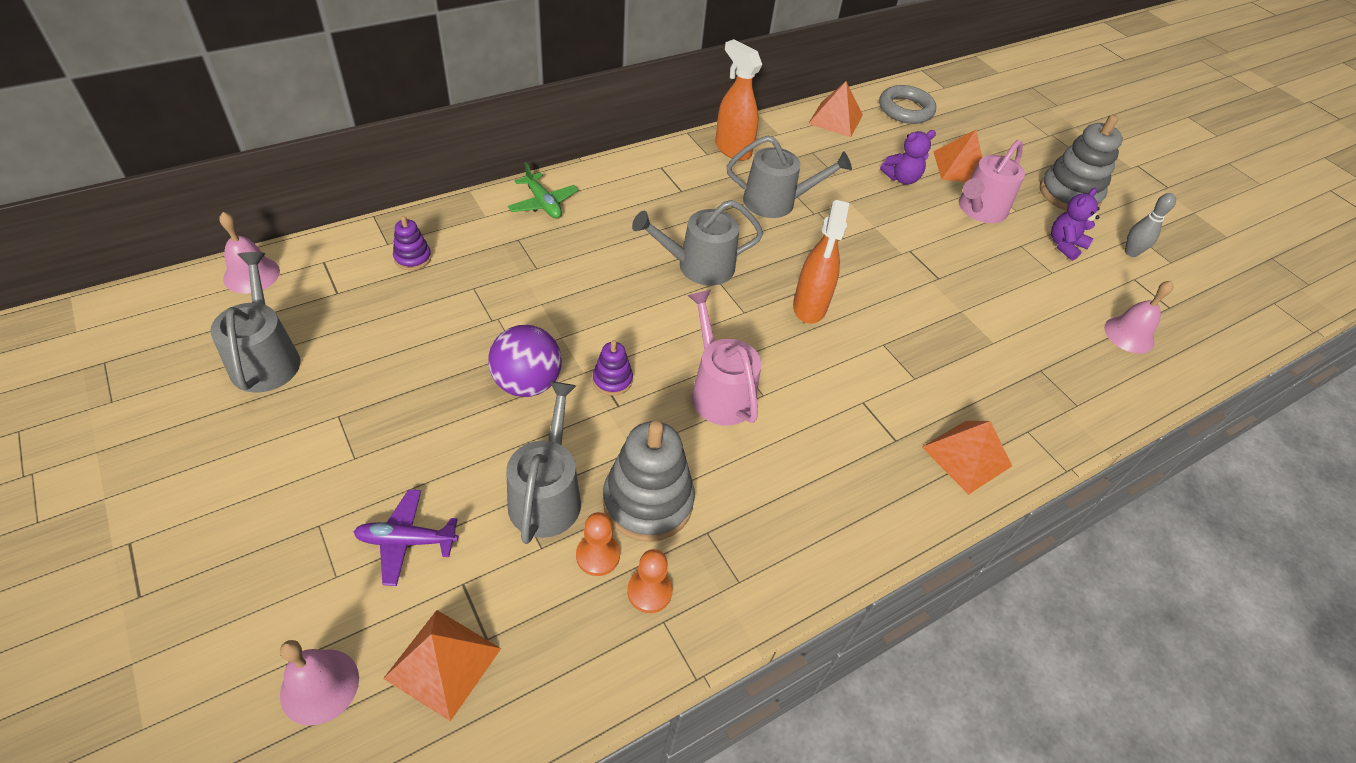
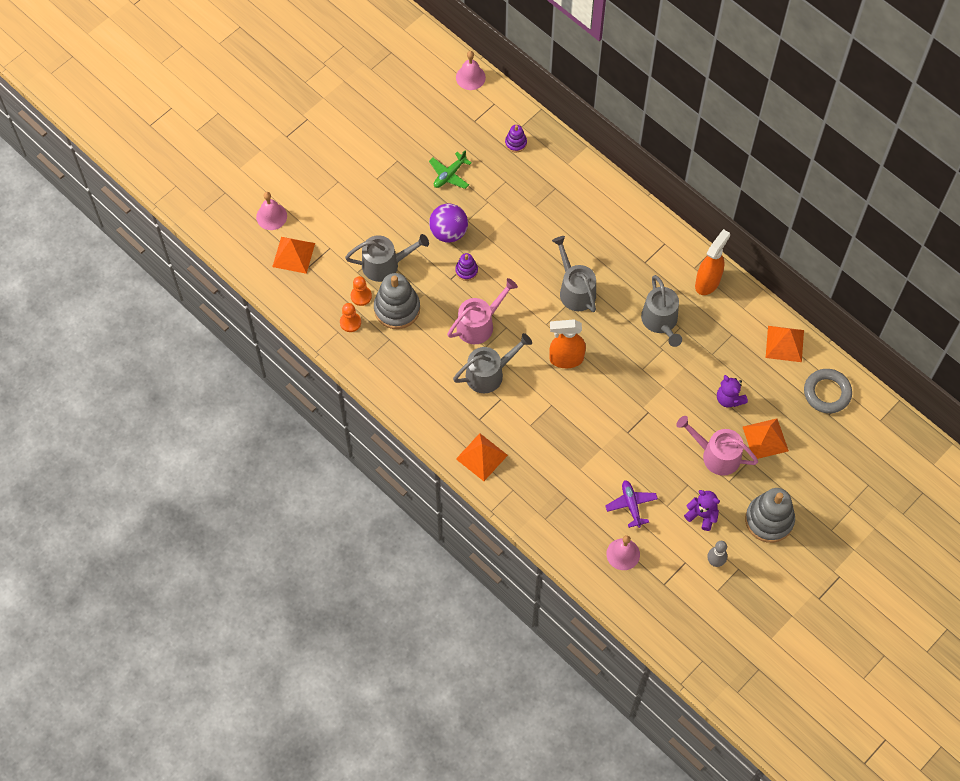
camera: 80 degrees right, 15 degrees up
grey watering can [210,252,300,392] -> grey watering can moved to [453,333,532,393]
purple plane [354,489,458,586] -> purple plane moved to [605,480,658,528]
green plane [508,162,579,219] -> green plane moved to [429,150,472,189]

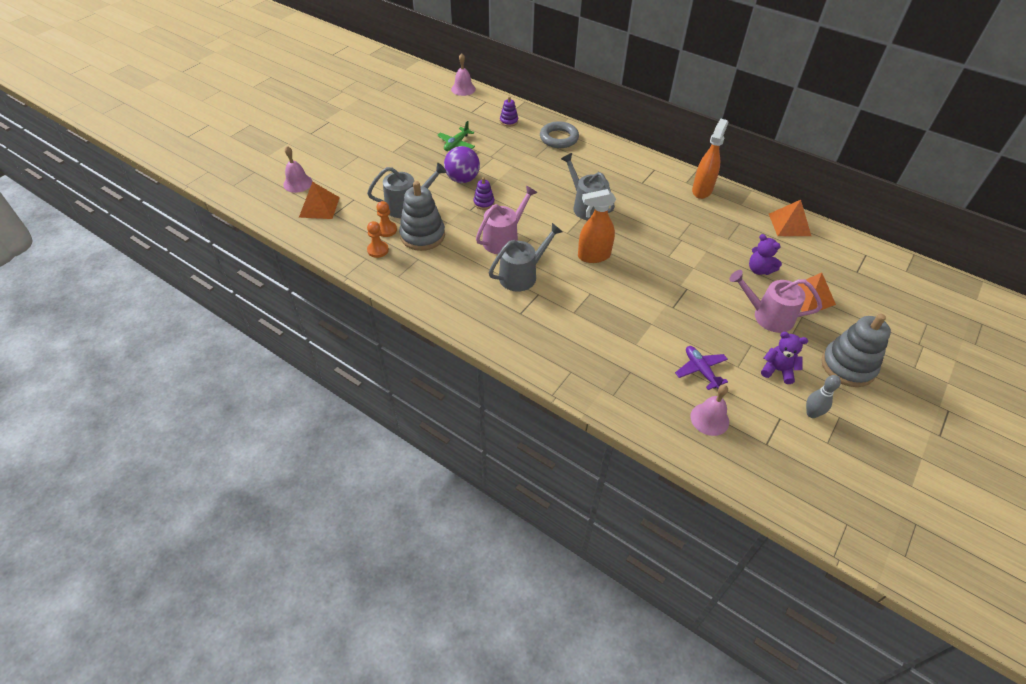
camera: 10 degrees left, 15 degrees down
orange pyramid [456,433,508,481] -> none
grey watering can [641,275,682,347] -> none
grey ring [804,369,852,413] -> grey ring moved to [540,121,579,148]

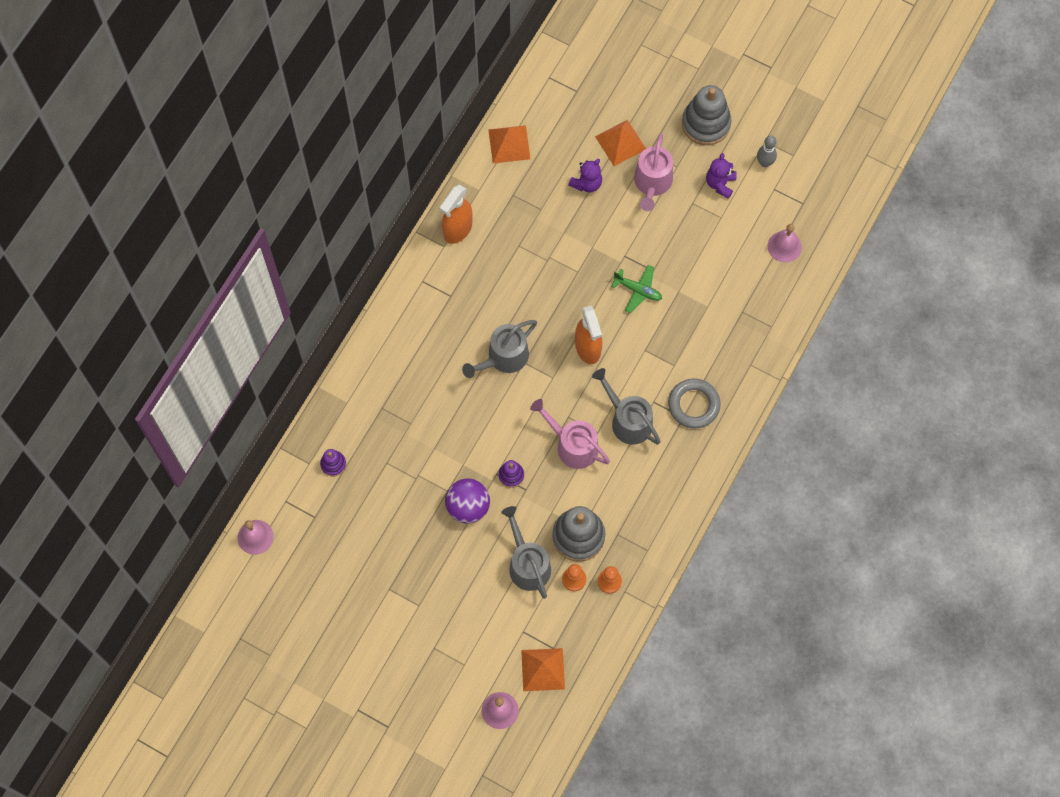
camera: 95 degrees left, 20 degrees up
green plane [437,121,475,151] -> green plane moved to [611,265,662,313]
grey ring [540,121,579,148] -> grey ring moved to [668,378,721,428]
purple plane [675,346,728,390] -> none
orange spray bottle [692,118,728,199] -> orange spray bottle turned 75 degrees counterclockwise [440,185,472,244]

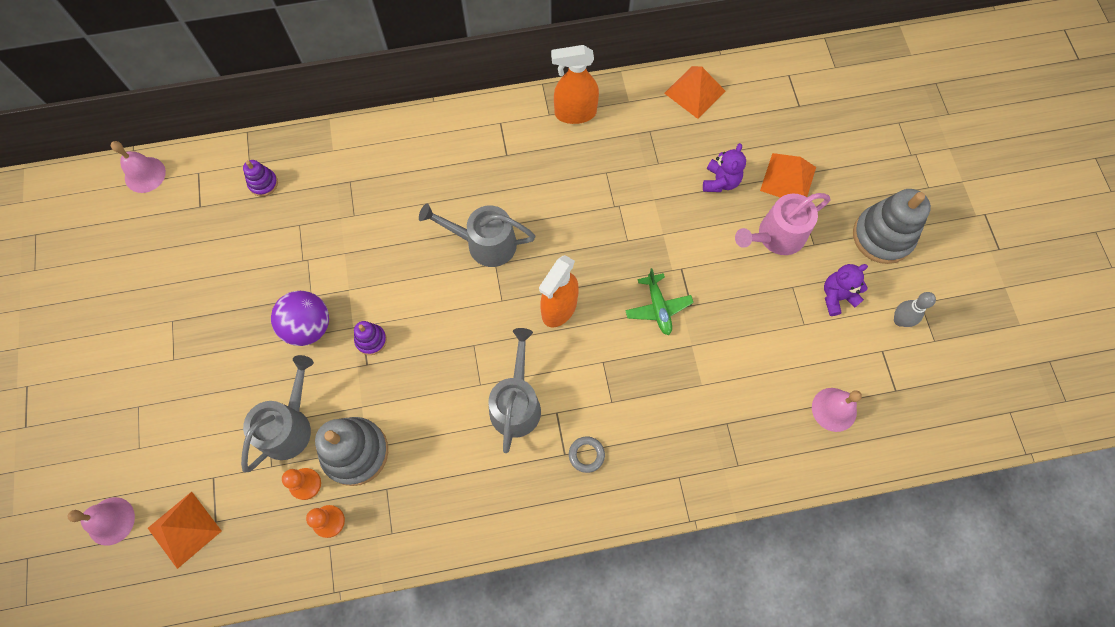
camera: 50 degrees right, 0 degrees up
pink watering can [530,399,610,469] -> none
purple teddy bear [568,159,602,193] -> purple teddy bear turned 75 degrees counterclockwise [703,143,746,192]
grey ring [668,378,721,428] -> grey ring [569,436,605,473], size x0.53

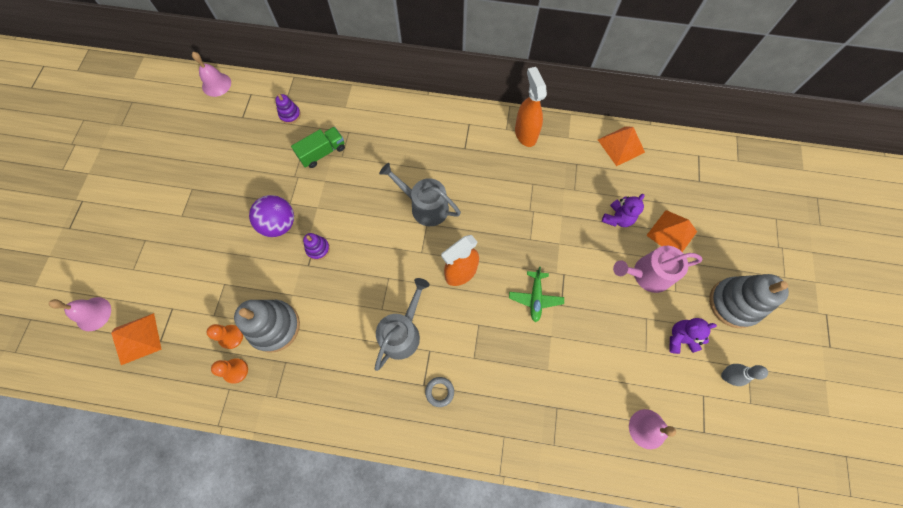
camera: 20 degrees right, 0 degrees up
grey watering can [241,355,314,473] -> none
orange spray bottle [551,45,599,124] -> orange spray bottle turned 60 degrees clockwise [515,67,547,147]
none -> green truck [291,127,345,168]

